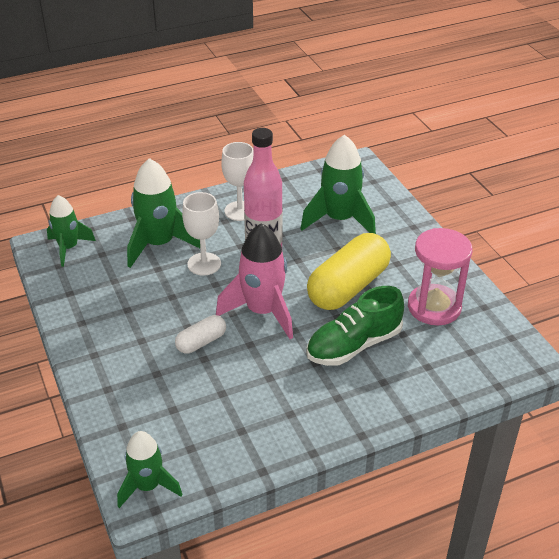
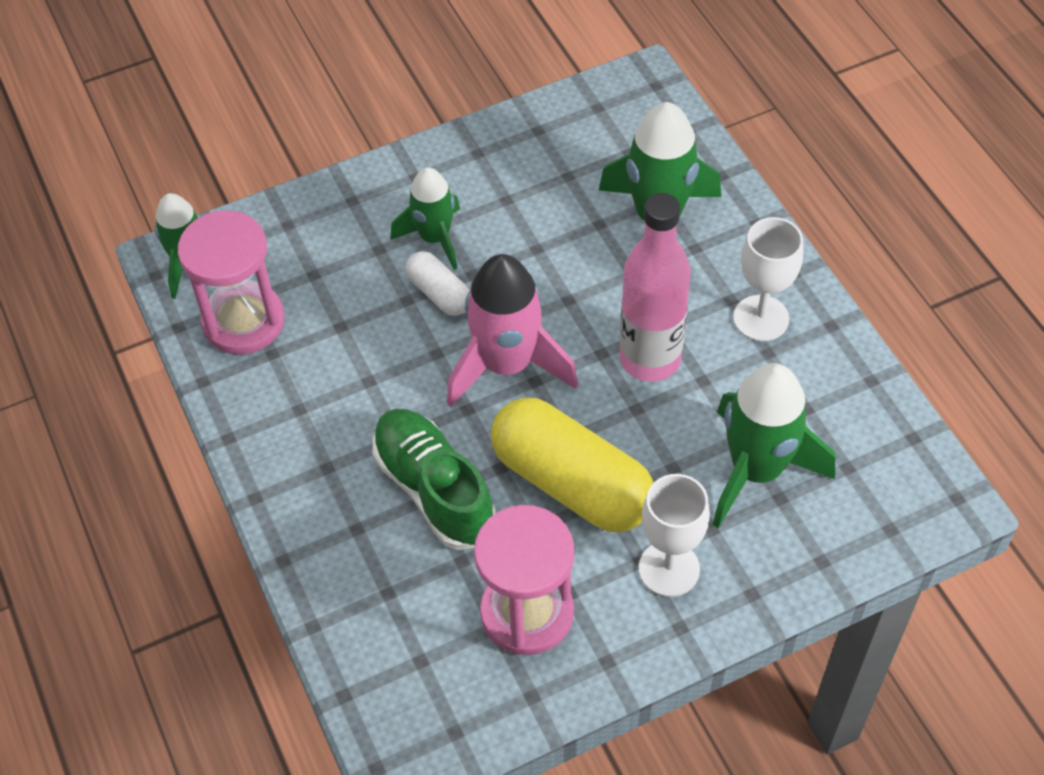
camera: 90 degrees right, 15 degrees up
green rocket [47,195,96,267] -> green rocket moved to [390,167,460,270]
white goblet [182,192,221,275] -> white goblet moved to [639,474,710,597]
none -> pink hourglass [178,210,285,355]

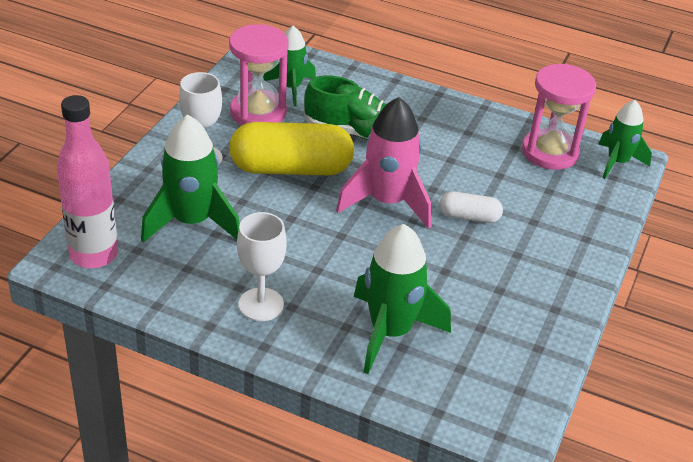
camera: 135 degrees right, 15 degrees down
green rocket [390,167,460,270] -> green rocket moved to [263,26,316,106]
pink bottle [620,193,691,382] -> pink bottle moved to [57,95,118,268]

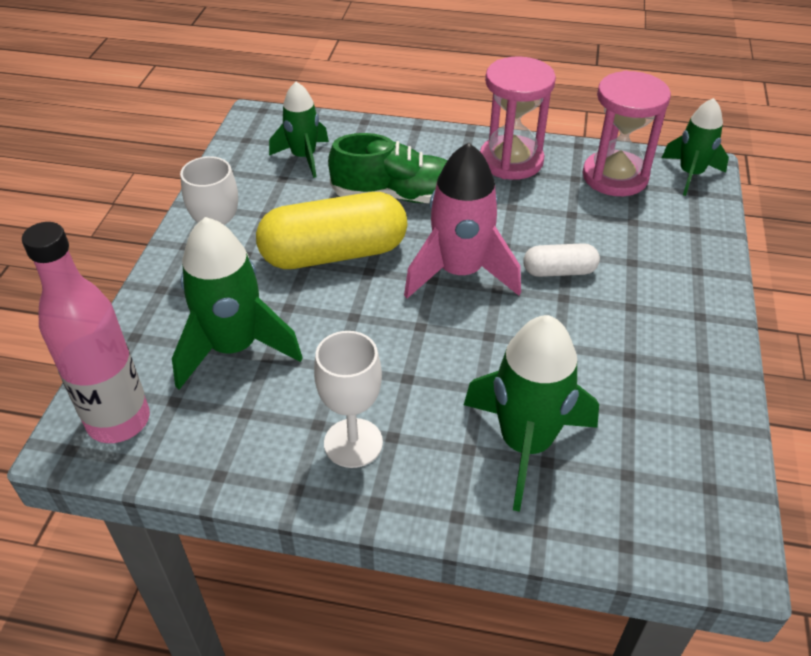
camera: 10 degrees left, 5 degrees up
pink hourglass [229,24,288,125] -> pink hourglass moved to [480,56,556,180]

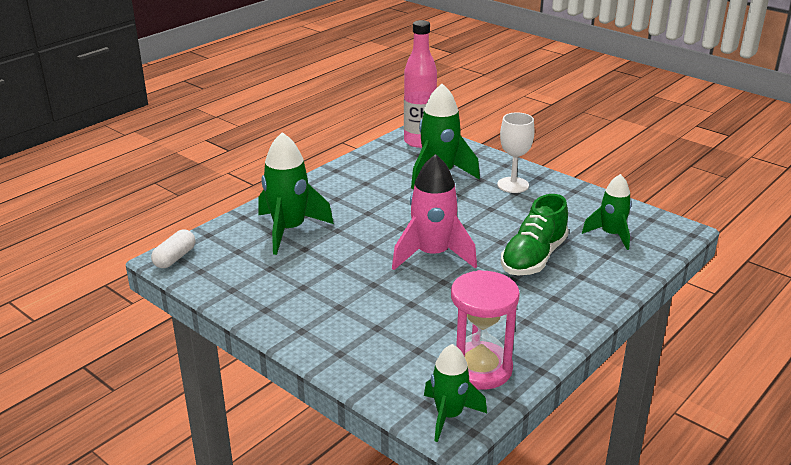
camera: 120 degrees right, 15 degrees down
yellow capsule [256,192,407,269] -> none
white goblet [314,331,383,468] -> none
pink hourglass [480,56,556,180] -> none
white capsule [523,243,600,277] -> white capsule moved to [151,230,195,268]

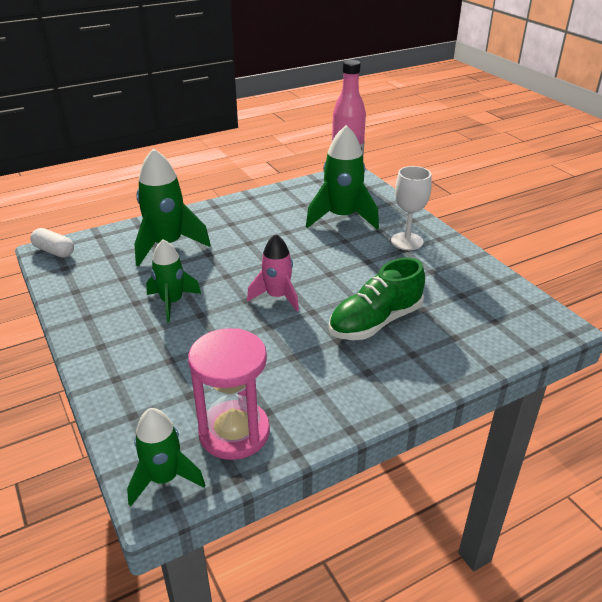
camera: 20 degrees right, 5 degrees up
white capsule [151,230,195,268] -> white capsule turned 75 degrees clockwise [30,228,74,258]
pink rocket [392,154,477,270] -> pink rocket [247,234,299,311], size x0.64
green rocket [582,174,632,250] -> green rocket moved to [146,239,201,322]

